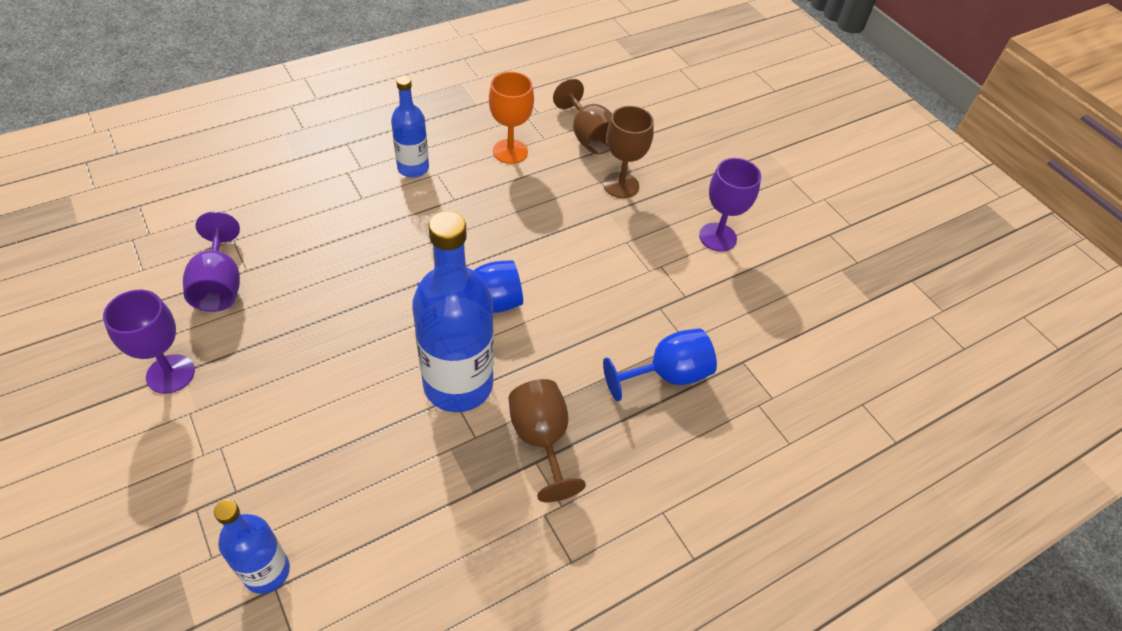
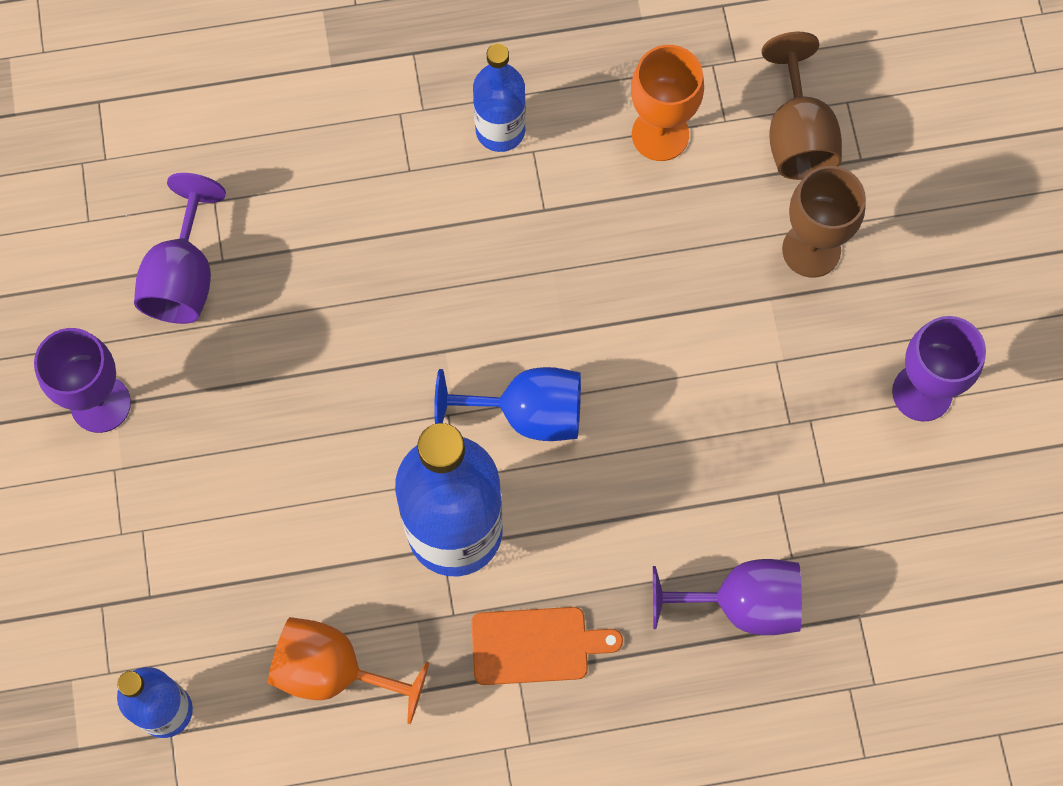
camera: 25 degrees right, 20 degrees up
brown goblet [509,379,586,502] -> orange cutting board [471,607,623,685]
blue goblet [603,328,717,401] -> purple goblet [653,559,802,635]
none -> orange goblet [268,617,429,724]

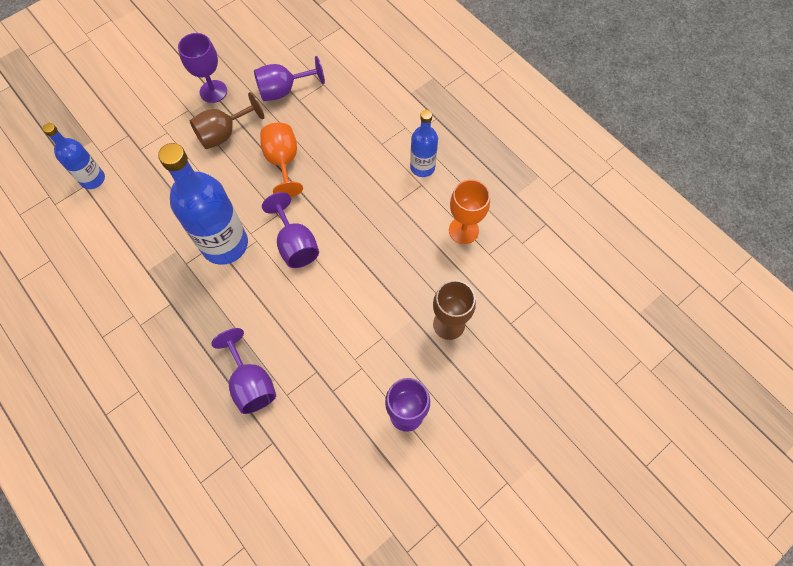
camera: 60 degrees right, 5 degrees down
orange goblet [268,617,429,724] -> orange goblet moved to [260,123,303,197]
blue goblet [434,367,581,441] -> purple goblet [262,192,319,268]
orange cutting board [471,607,623,685] -> none
brown goblet [762,32,842,180] -> brown goblet moved to [190,92,264,149]

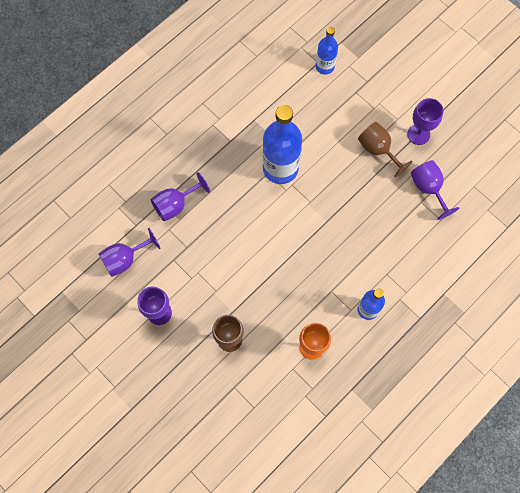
camera: 85 degrees right, 5 degrees up
orange goblet [260,123,303,197] -> none
purple goblet [262,192,319,268] -> purple goblet moved to [99,228,161,277]

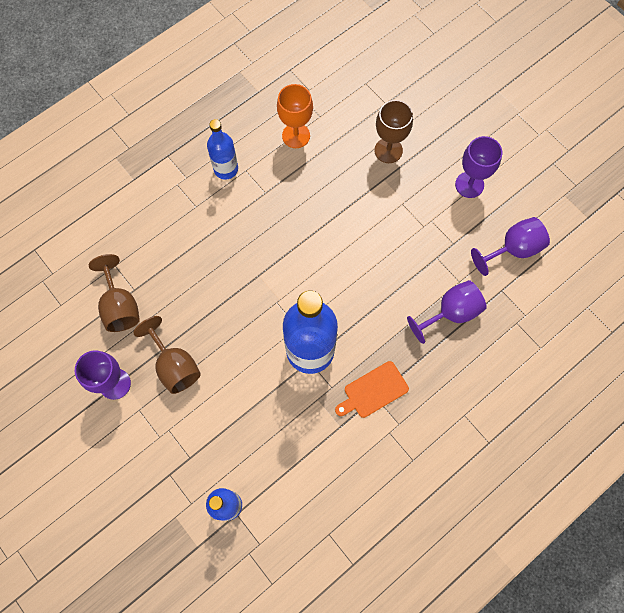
camera: 175 degrees left, 0 degrees up
purple goblet [411,160,459,220] -> brown goblet [89,254,140,332]
none -> orange cutting board [335,361,409,418]

